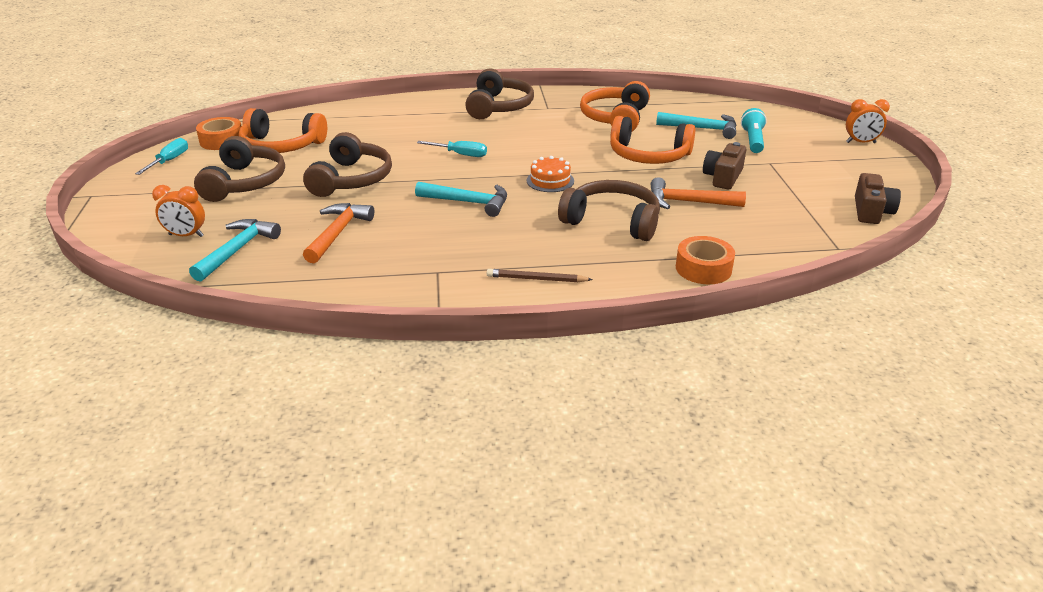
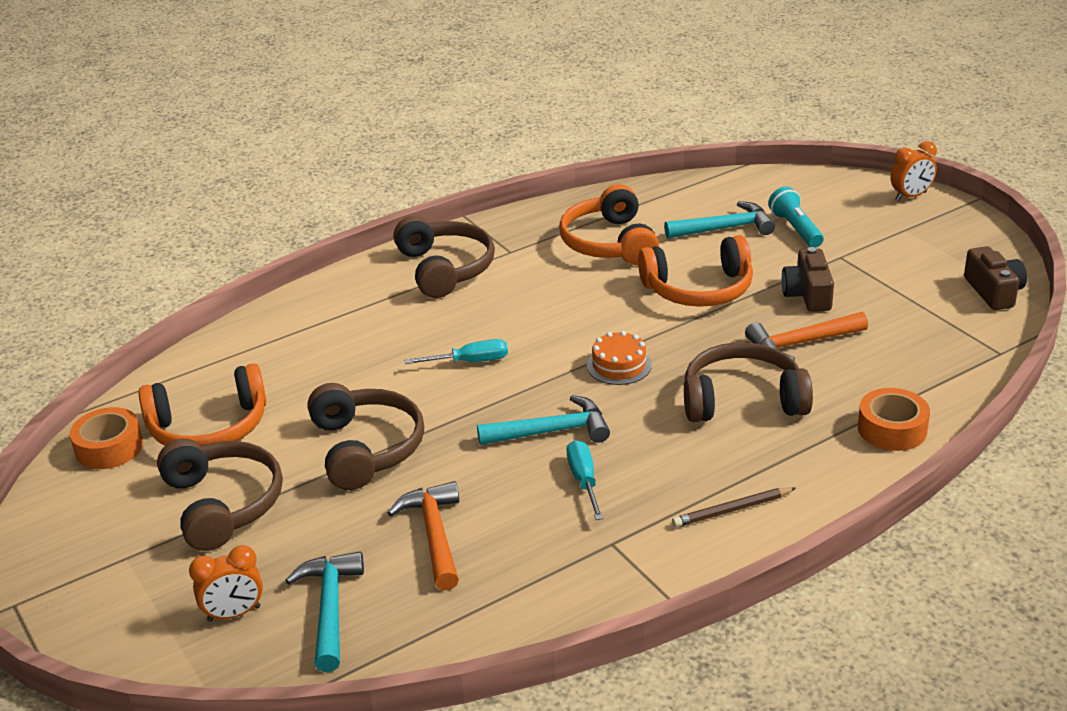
camera: 25 degrees left, 0 degrees up
turquoise screwdriver [135,138,188,175] -> turquoise screwdriver moved to [567,440,603,520]

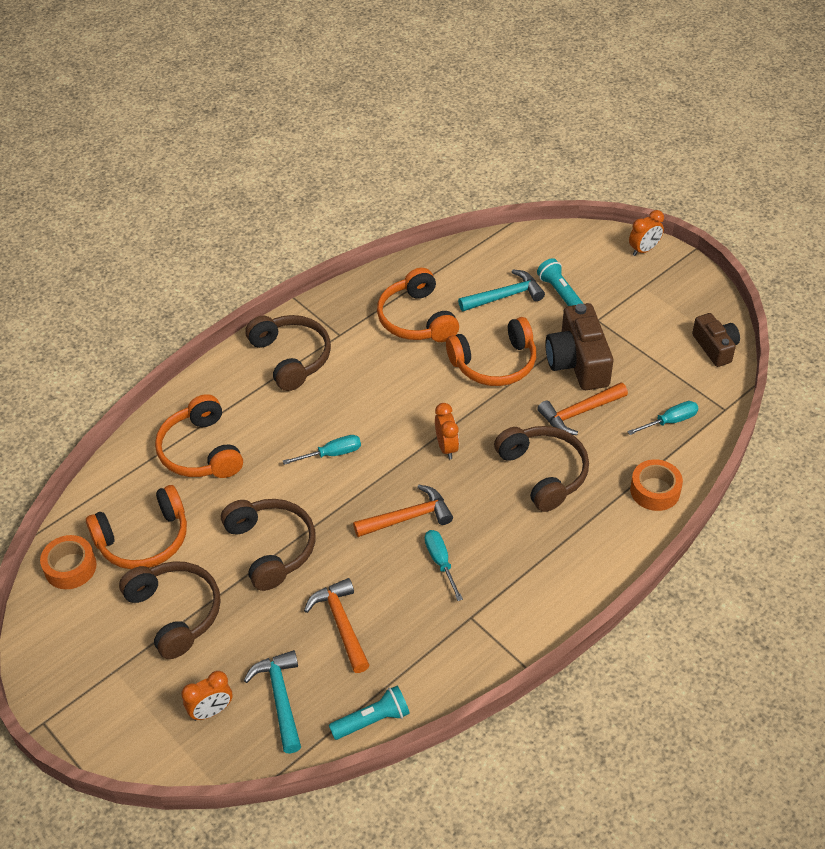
camera: 10 degrees left, 15 degrees up
turquoise hammer [477,395,610,445] -> orange hammer [353,485,453,537]
orange cake [587,331,652,385] -> orange clock [435,403,459,459]
brown pencil [672,487,796,527] -> none
brown headphones [684,342,813,422] -> brown headphones turned 75 degrees clockwise [494,426,589,512]
brown camera [782,247,834,312] -> brown camera [545,303,613,390], size x1.59
none -> orange headphones [155,394,243,478]
none -> turquoise flashlight [329,686,410,740]
none -> turquoise screwdriver [627,401,699,435]

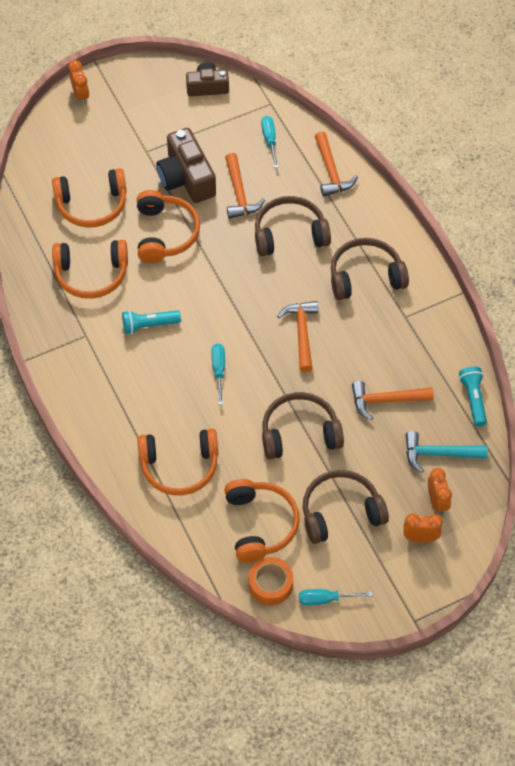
camera: 75 degrees left, 10 degrees up
brown headphones [245,315,331,391] -> brown headphones moved to [331,238,409,300]
turquoise screwdriver [425,530,463,601] -> turquoise screwdriver moved to [299,589,373,606]
orange clock [435,403,459,459] -> orange clock moved to [403,513,443,543]
turquoise hammer [458,269,545,311] -> orange headphones [52,168,127,228]
turquoise flashlight [537,258,584,306] -> turquoise flashlight moved to [122,310,181,334]
brown camera [545,303,613,390] -> brown camera turned 60 degrees clockwise [156,128,216,203]
orange tape [630,459,683,511] -> orange hammer [315,131,358,196]

